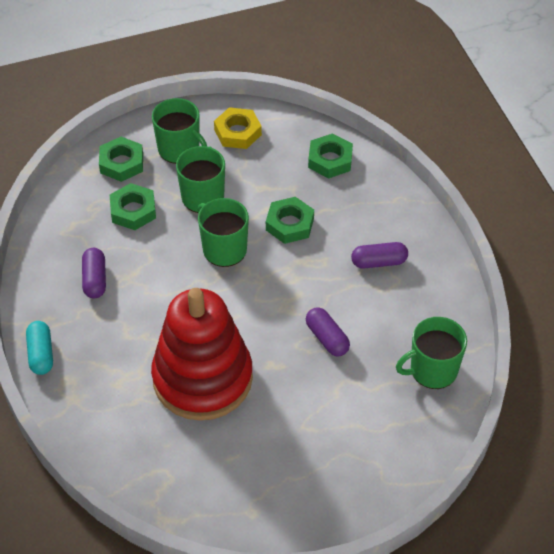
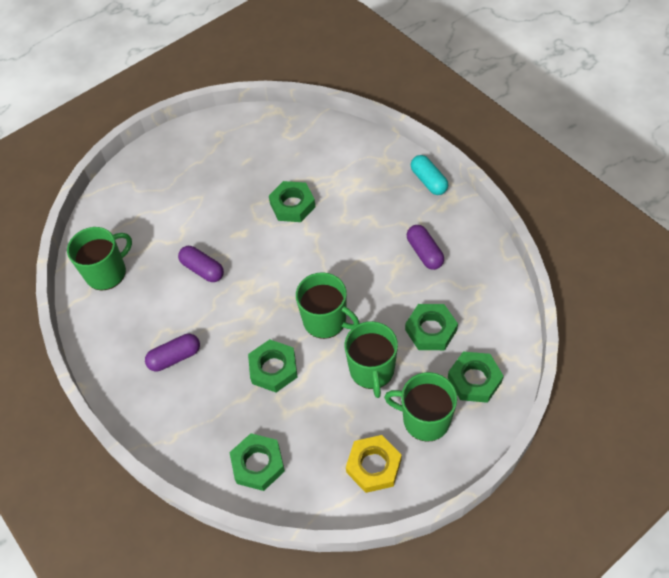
camera: 165 degrees right, 5 degrees up
red stacking toy [151,288,253,421] -> green nut [269,181,315,222]

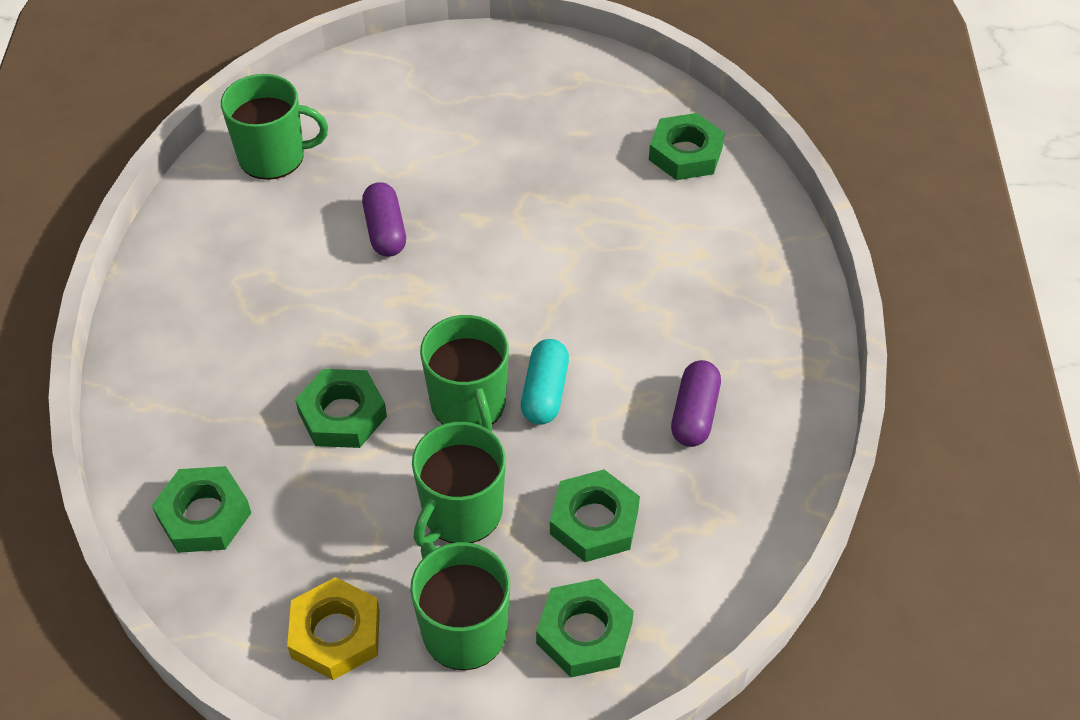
camera: 35 degrees right, 5 degrees down
purple capsule [145,334,200,371] -> none
green nut [269,181,315,222] -> green nut moved to [649,113,725,180]
turquoise capsule [411,155,448,195] -> turquoise capsule moved to [521,339,569,425]

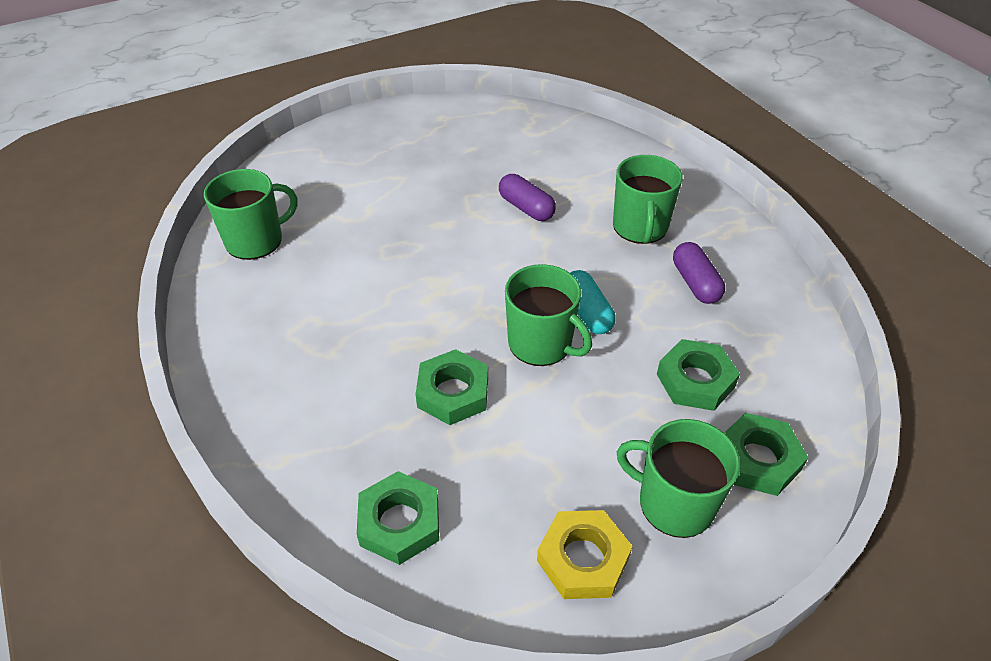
camera: 30 degrees left, 5 degrees down
purple capsule [362,182,406,257] -> purple capsule moved to [499,174,556,221]
green mug [412,422,506,547] -> green mug moved to [613,155,682,244]
green nut [649,113,725,180] -> none

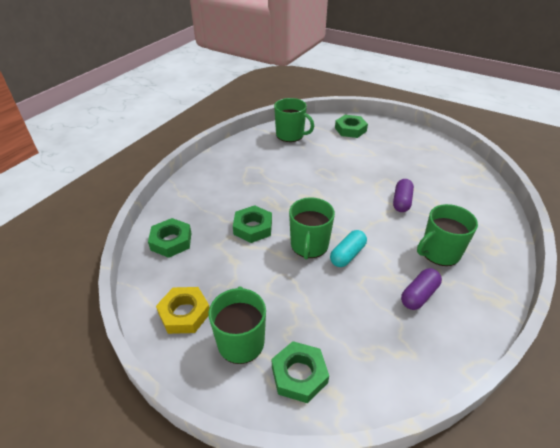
camera: 60 degrees right, 5 degrees down
green nut [657,339,740,411] -> green nut moved to [335,115,368,138]

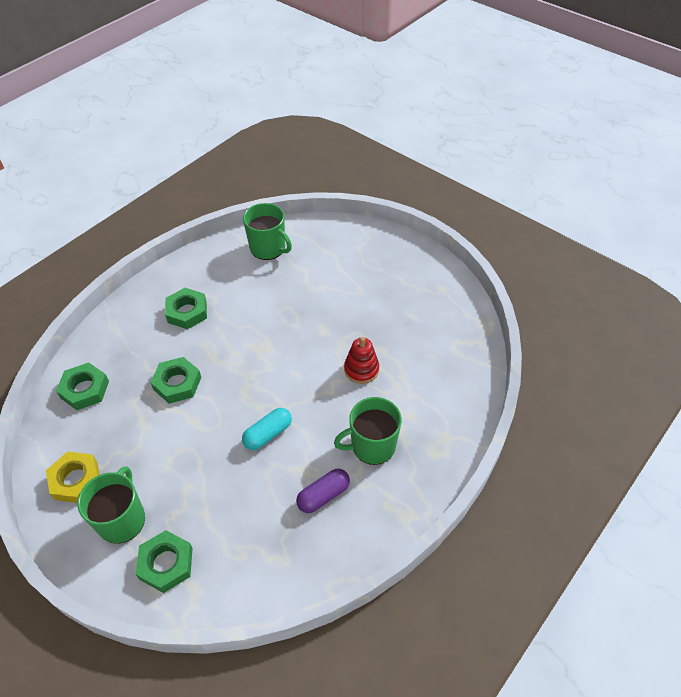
camera: 10 degrees right, 10 degrees up
green mug [289,197,335,260] -> none
green nut [335,115,368,138] -> green nut moved to [165,288,207,329]
purple capsule [393,179,414,212] -> red stacking toy [344,337,379,384]

